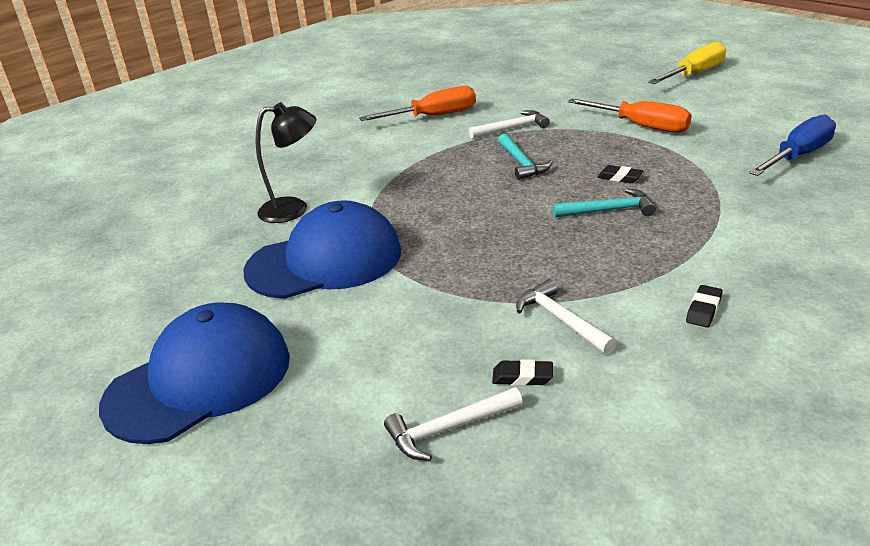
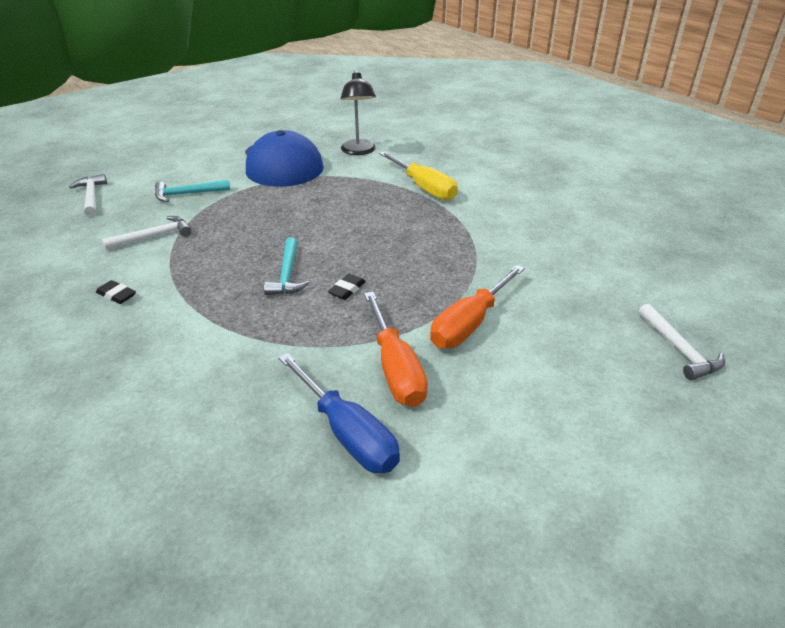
camera: 90 degrees right, 5 degrees up
blue cap [99,303,290,444] -> none
orange screwdriver [359,86,476,121] -> orange screwdriver moved to [364,292,428,407]
white hammer [469,110,550,139] -> white hammer moved to [639,304,725,380]
black eraser [492,359,553,386] -> none
turquoise hammer [498,134,553,180] -> turquoise hammer moved to [155,180,230,202]
yellow screwdriver [648,42,726,84] -> yellow screwdriver moved to [379,151,458,201]

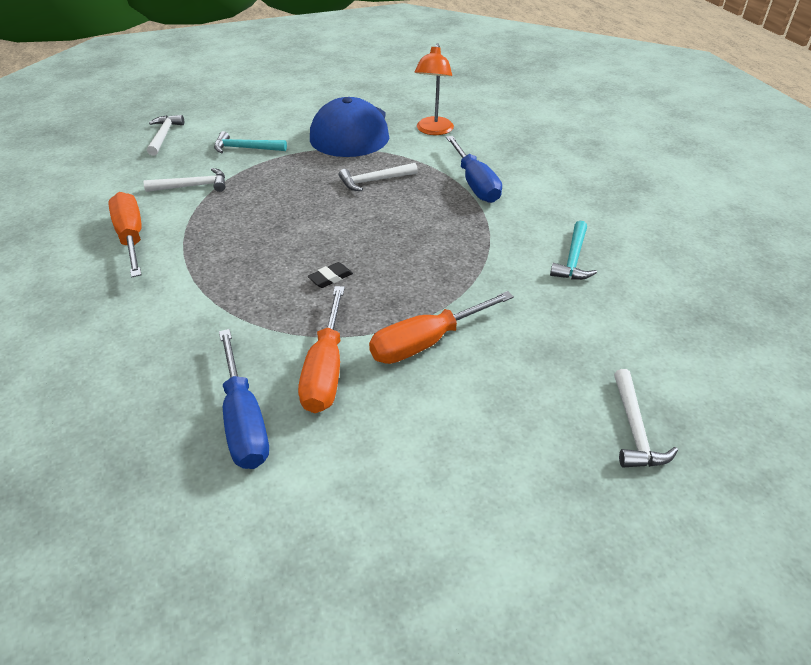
camera: 20 degrees right, 5 degrees up
black eraser [96,280,136,304] -> orange screwdriver [108,192,142,277]
turquoise hammer [264,238,309,295] -> turquoise hammer moved to [550,221,597,280]
black lamp [341,70,376,155] -> orange lamp [414,43,454,135]
yellow screwdriver [379,151,458,201] -> blue screwdriver [446,136,502,203]
none -> white hammer [339,163,418,191]

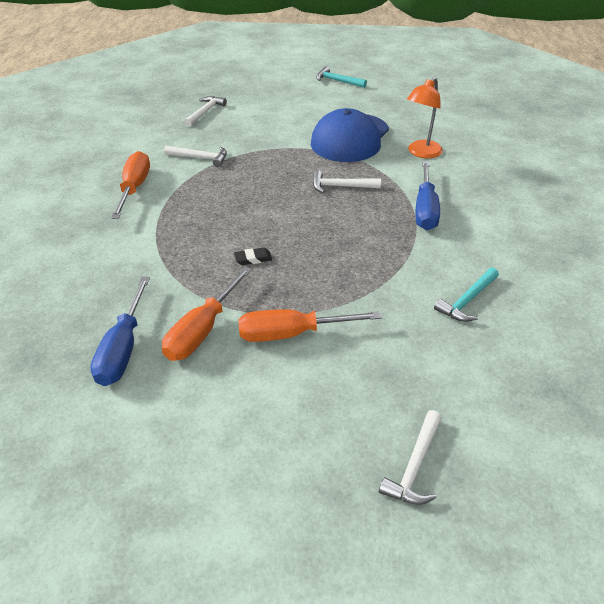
camera: 25 degrees right, 0 degrees up
turquoise hammer [214,131,287,153] -> turquoise hammer moved to [316,66,367,88]

